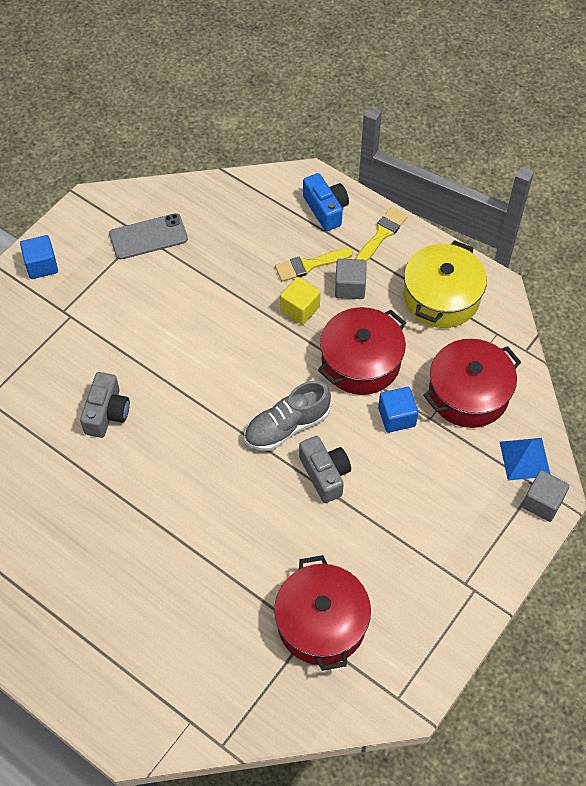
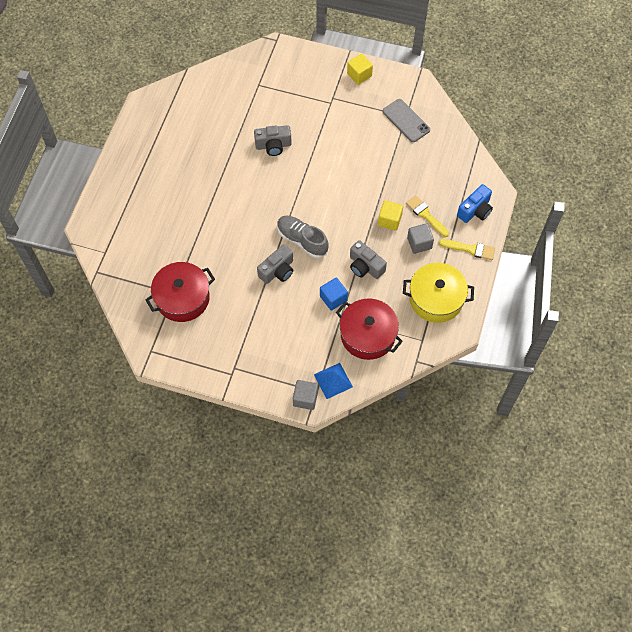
camera: 70 degrees right, 5 degrees up
blue cube [20,235,58,279] -> yellow cube [347,54,373,85]
red pot [318,307,406,395] -> grey camera [350,240,387,279]

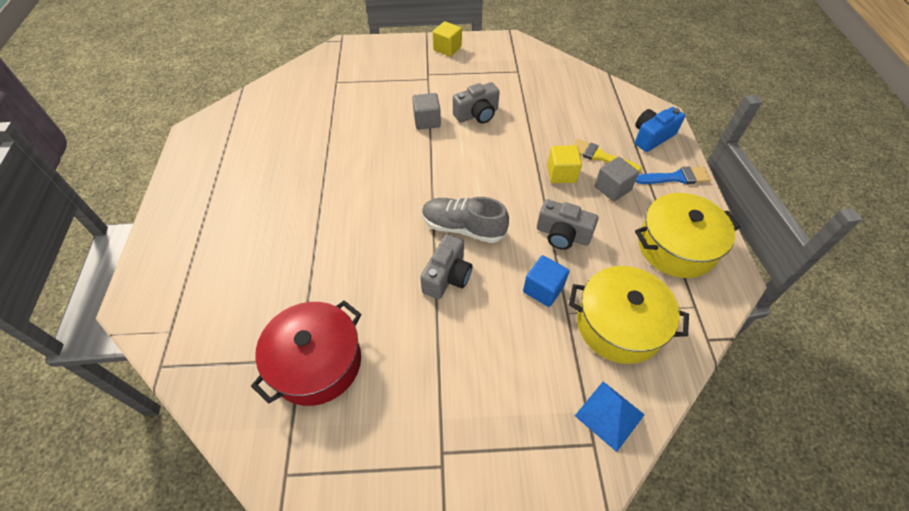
camera: 20 degrees left, 10 degrees down
grey camera [254,125,292,156] -> grey camera moved to [453,82,500,123]
grey cube [293,380,318,410] -> grey cube moved to [412,93,441,130]
red pot [336,298,403,360] -> yellow pot [569,266,689,364]
grey phone [382,99,430,142] -> none
yellow brush [439,239,495,260] -> blue brush [635,166,711,184]
blue camera [457,184,493,223] -> blue camera turned 150 degrees counterclockwise [635,107,685,152]

